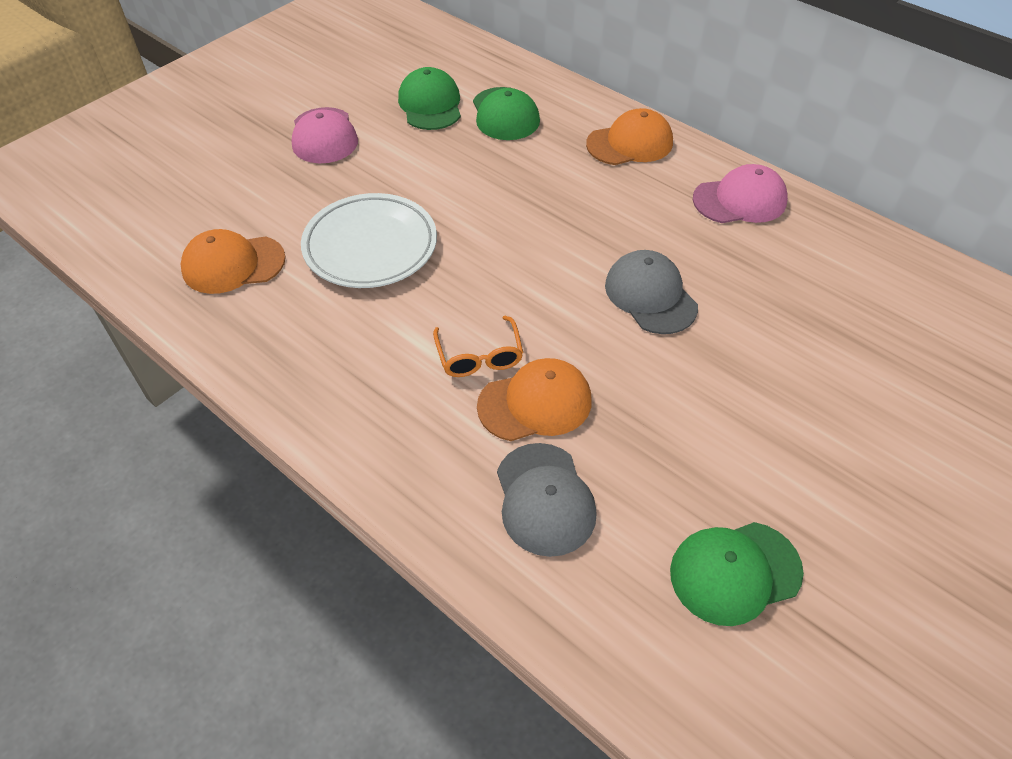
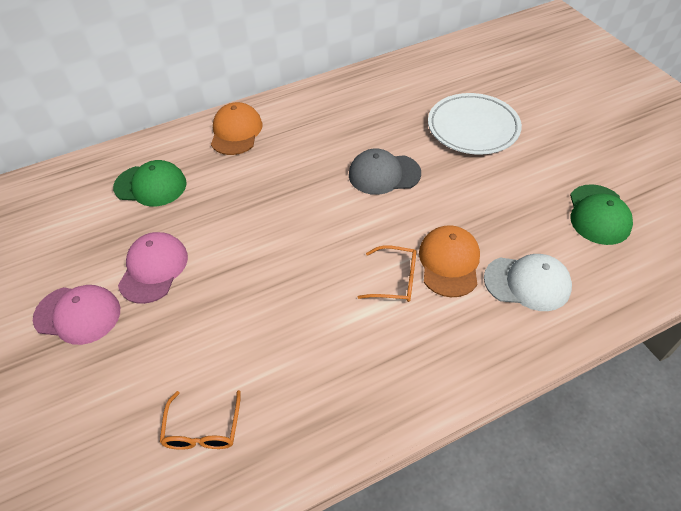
camera: 65 degrees left, 0 degrees up
orange cap [181,229,286,294] -> orange glasses [160,390,241,450]
white plate [301,193,437,288] -> white plate moved to [428,93,522,155]
green cap [398,67,461,130] -> none
grey cap [497,443,597,557] -> white cap [484,254,572,311]
pink cap [693,164,788,223] -> pink cap moved to [118,232,188,304]

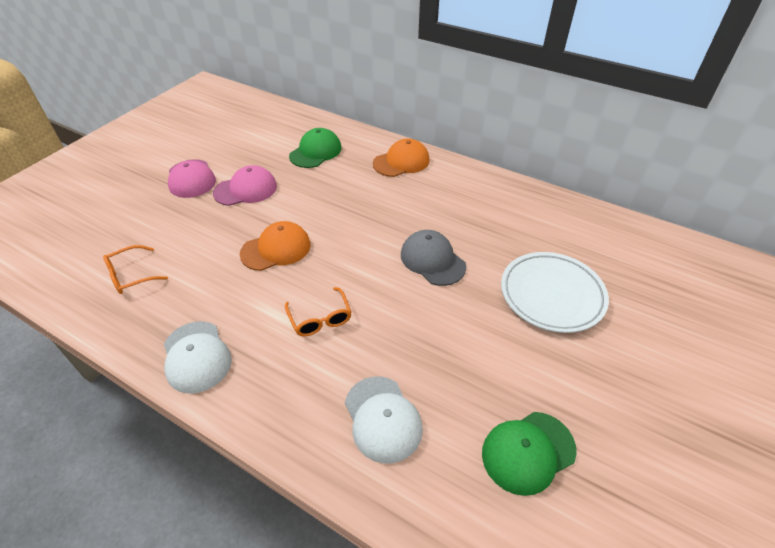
camera: 55 degrees right, 5 degrees down
green cap [113,160,187,206] -> green cap turned 120 degrees counterclockwise [289,128,342,168]
orange cap [419,225,480,297] -> orange cap moved to [240,221,311,271]
none -> white cap [164,321,232,394]

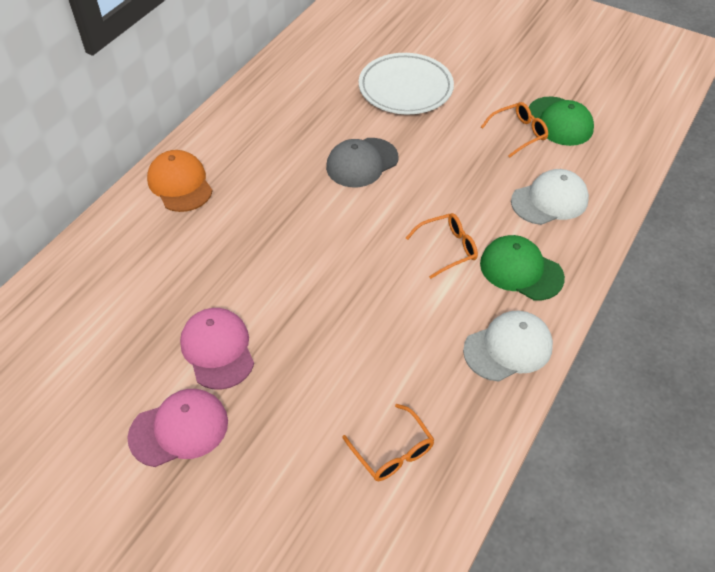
camera: 90 degrees left, 5 degrees up
orange cap [240,221,311,271] -> none
green cap [289,128,342,168] -> green cap moved to [480,235,565,301]
none -> orange glasses [481,102,548,158]

